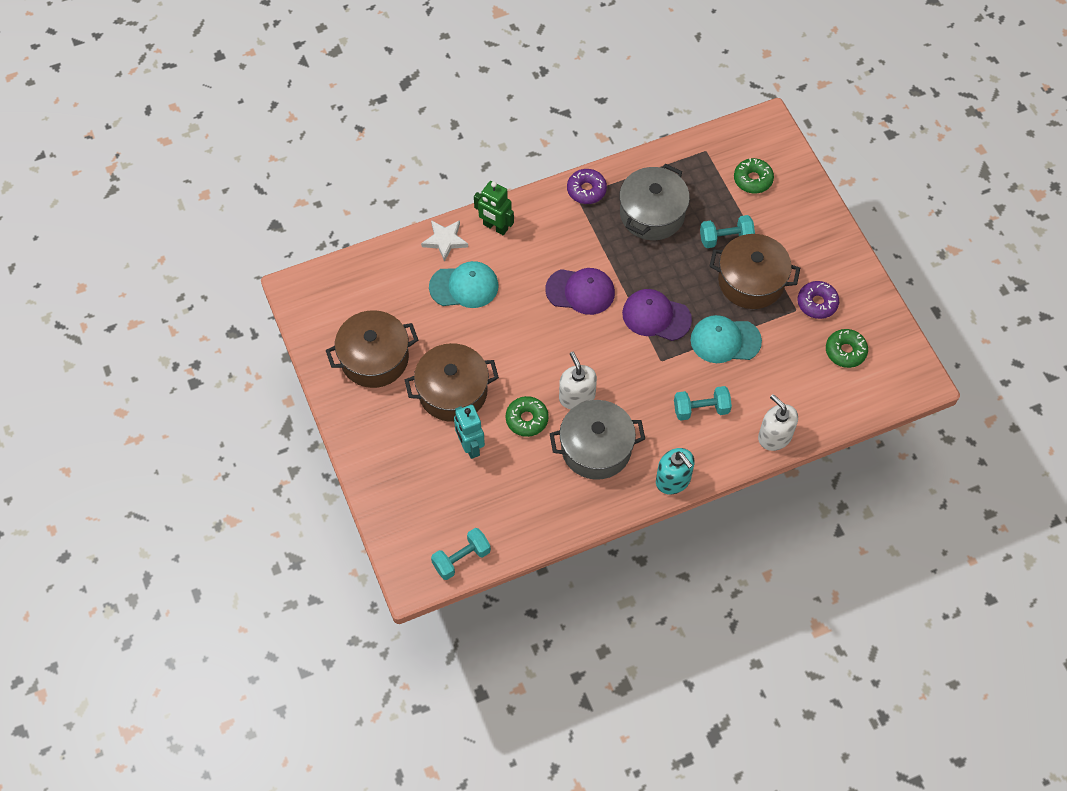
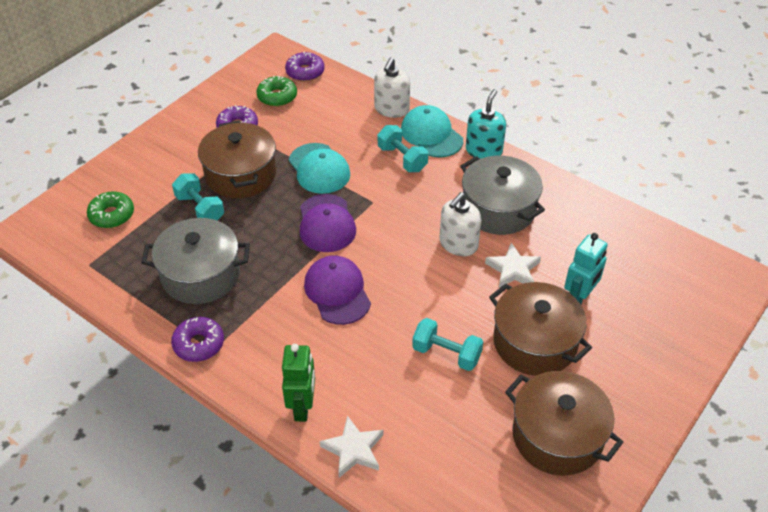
camera: 120 degrees left, 15 degrees down
turquoise cap [429,261,499,308] -> turquoise cap moved to [401,105,463,158]
turquoise dumbbell [431,528,491,580] -> turquoise dumbbell moved to [412,318,483,371]
green donut [506,396,549,437] -> white star [485,243,541,288]
none -> purple donut [285,52,325,82]

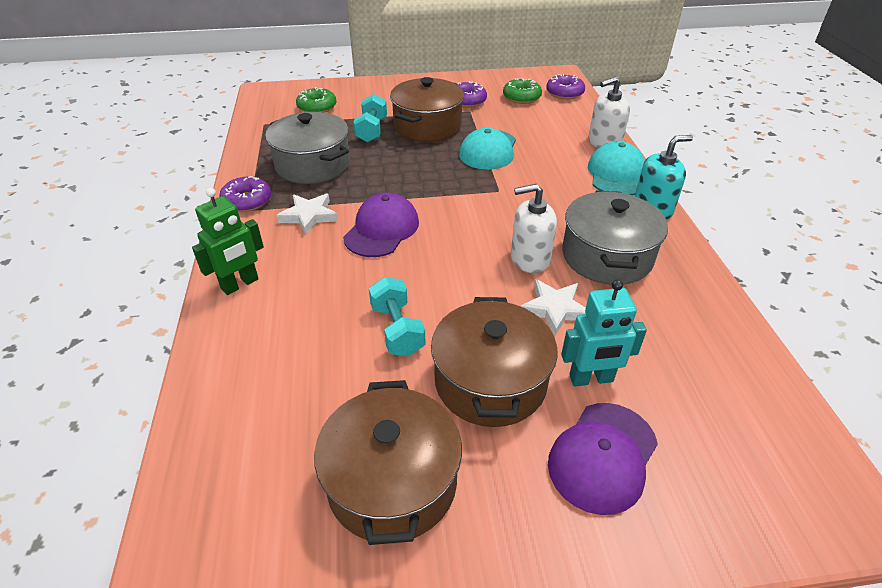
camera: 45 degrees right, 5 degrees down
purple cap [300,194,356,252] -> purple cap moved to [548,403,658,515]
white star [320,416,383,478] -> white star moved to [276,193,338,235]
turquoise dumbbell [378,125,428,172] -> none

